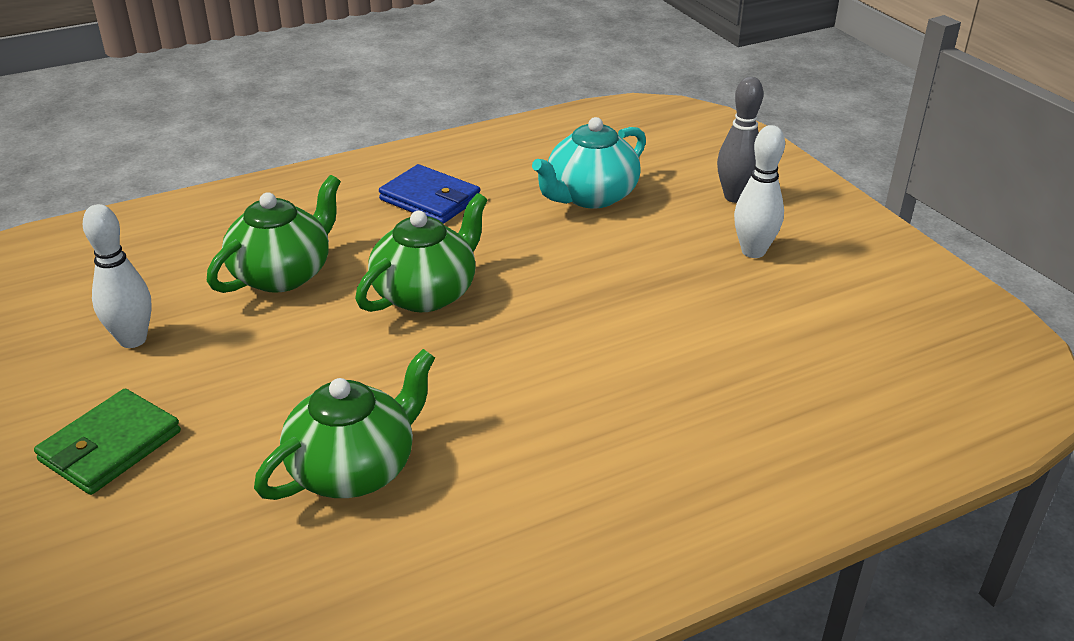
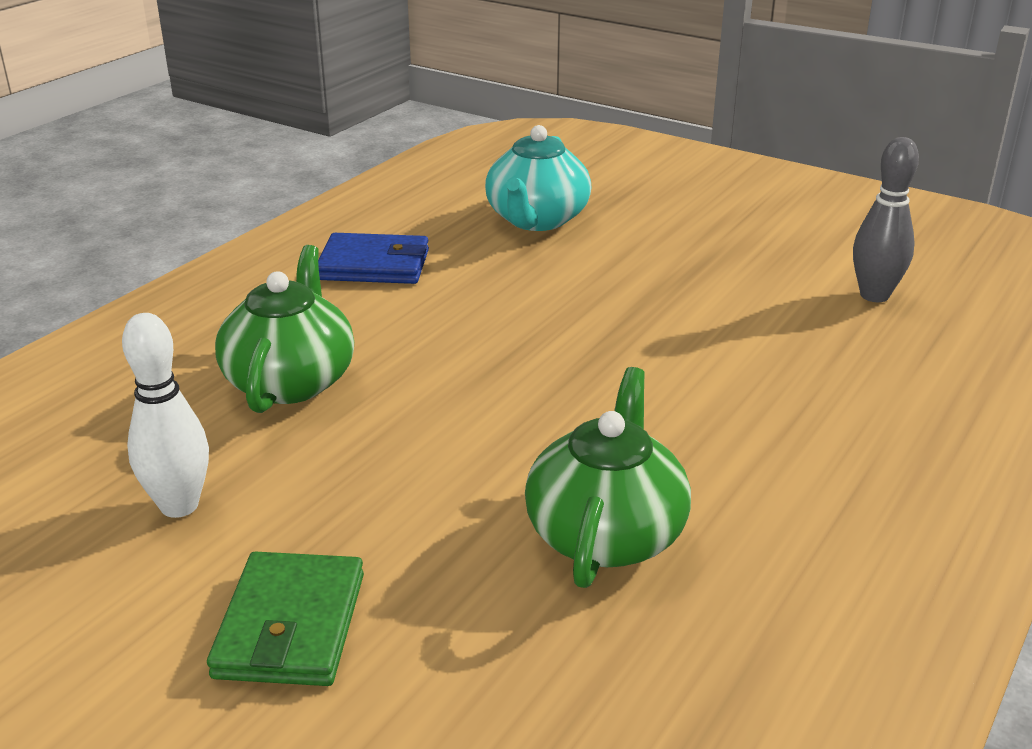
camera: 30 degrees left, 5 degrees down
green teapot [355,193,488,312] -> none
grey bowling pin [717,77,763,203] -> grey bowling pin moved to [853,137,919,302]
white bowling pin [734,125,785,258] -> none

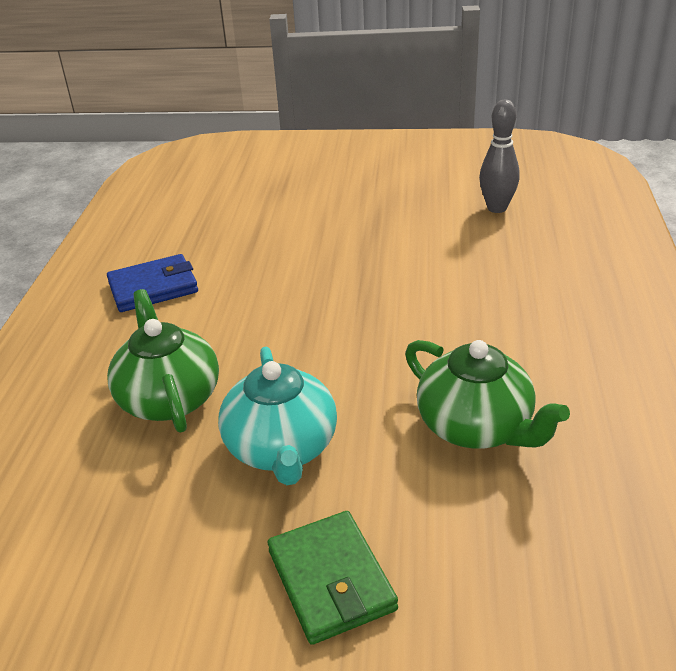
camera: 25 degrees left, 5 degrees up
white bowling pin [122,313,209,518] -> none
turquoise teapot [485,125,591,231] -> turquoise teapot moved to [218,347,337,485]
green teapot [525,367,691,588] -> green teapot turned 150 degrees clockwise [405,340,570,449]

